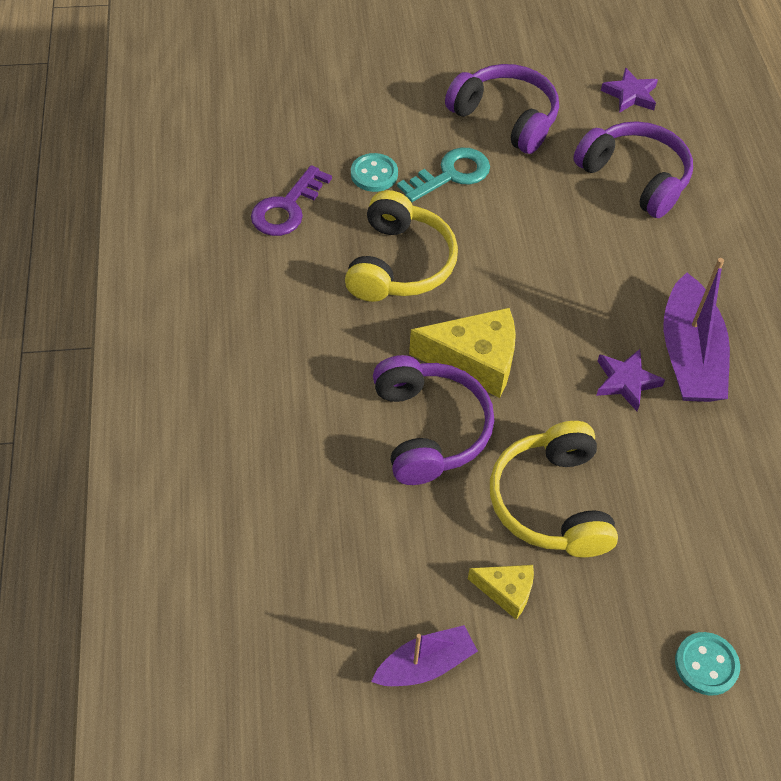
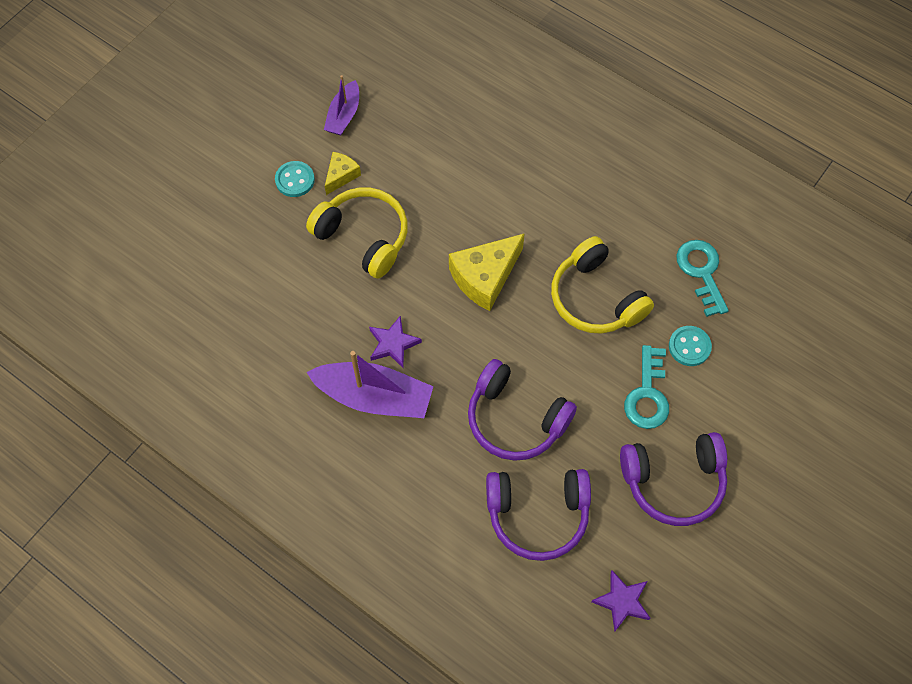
camera: 135 degrees right, 10 degrees up
purple key [251,165,332,236] -> turquoise key [676,240,729,317]
purple headphones [373,355,494,485] -> purple headphones moved to [468,359,577,461]
yellow cheese [468,565,534,620] -> yellow cheese turned 150 degrees clockwise [325,152,361,195]
purple boat [664,258,730,402] -> purple boat turned 150 degrees clockwise [306,351,434,418]
turquoise button [675,632,740,696] -> turquoise button moved to [275,161,315,197]

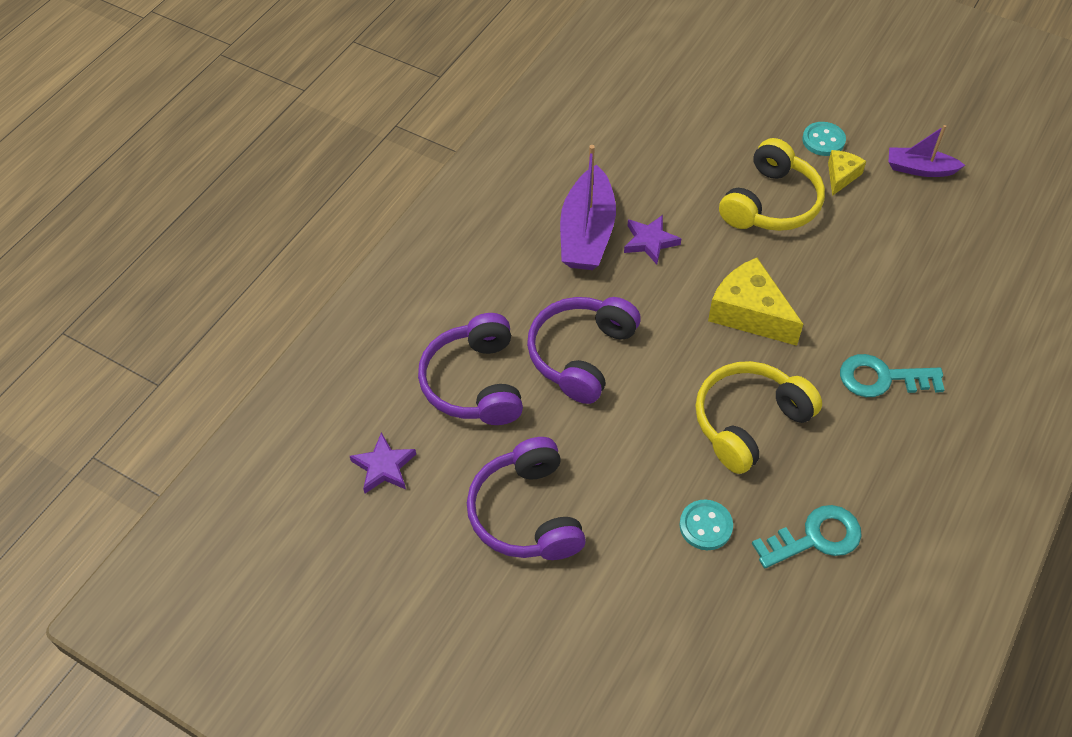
camera: 85 degrees right, 10 degrees down
yellow cheese [325,152,361,195] -> yellow cheese turned 90 degrees counterclockwise [828,150,866,196]
turquoise key [624,345,669,429] -> turquoise key moved to [840,354,945,397]

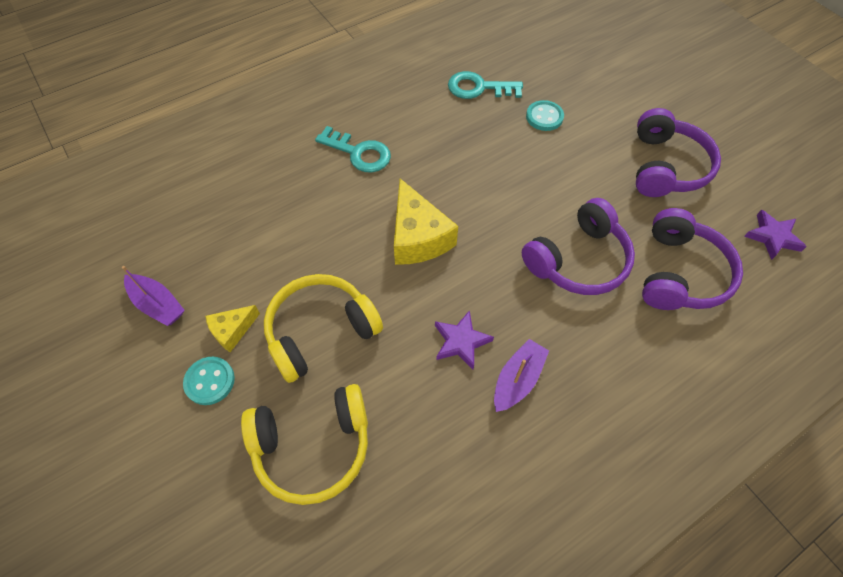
camera: 155 degrees left, 5 degrees up
purple boat [560,145,616,270] -> purple boat [494,339,549,412], size x0.59
yellow headphones [695,361,822,474] -> yellow headphones moved to [241,384,368,505]

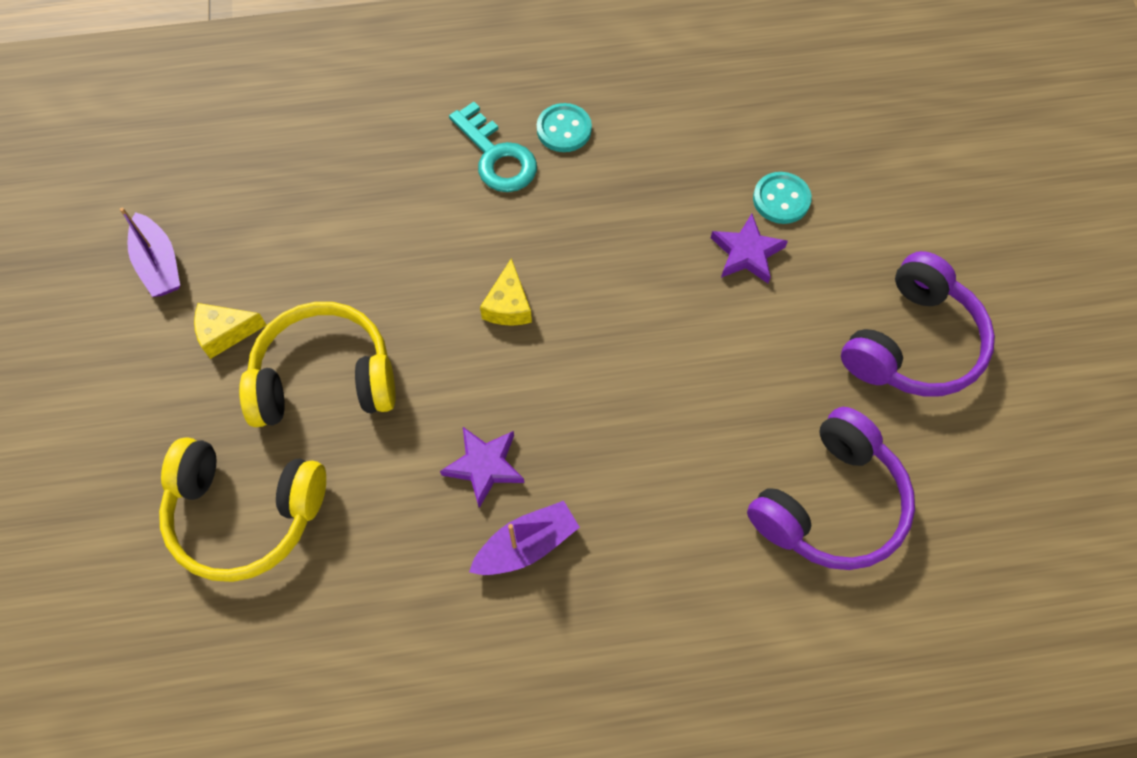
camera: 25 degrees right, 5 degrees up
turquoise button [183,357,235,405] -> turquoise button moved to [537,103,592,152]
yellow cheese [394,179,458,265] -> yellow cheese [480,258,532,326], size x0.54
turquoise key [448,71,523,99] -> none
purple headphones [522,198,635,295] -> none
purple star [744,210,807,260] -> purple star moved to [711,214,788,283]

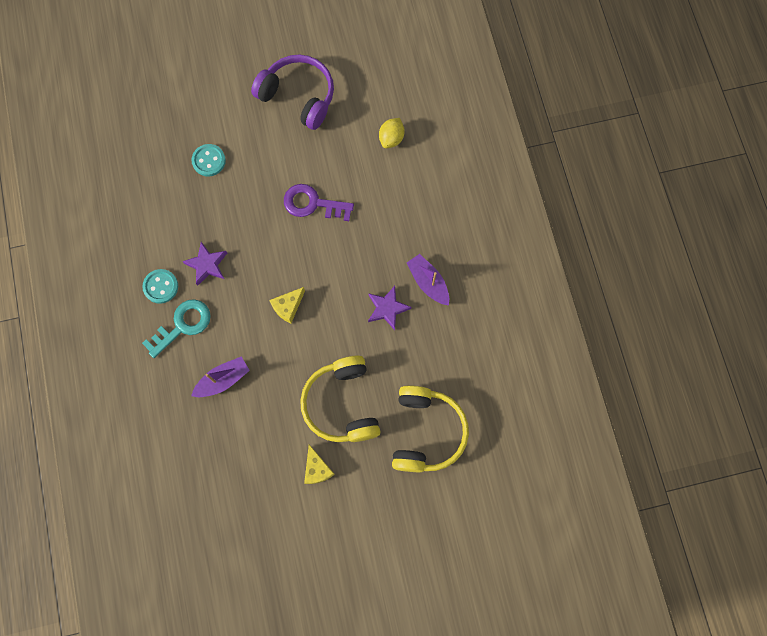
camera: 95 degrees left, 10 degrees up
purple boat [120,208,180,297] -> purple boat moved to [191,357,250,397]
yellow cheese [480,258,532,326] -> yellow cheese turned 135 degrees clockwise [269,287,305,323]
purple star [711,214,788,283] -> purple star moved to [182,242,227,286]
purple headphones [747,407,915,570] -> yellow lemon [379,118,405,148]
none -> purple key [284,184,354,221]

